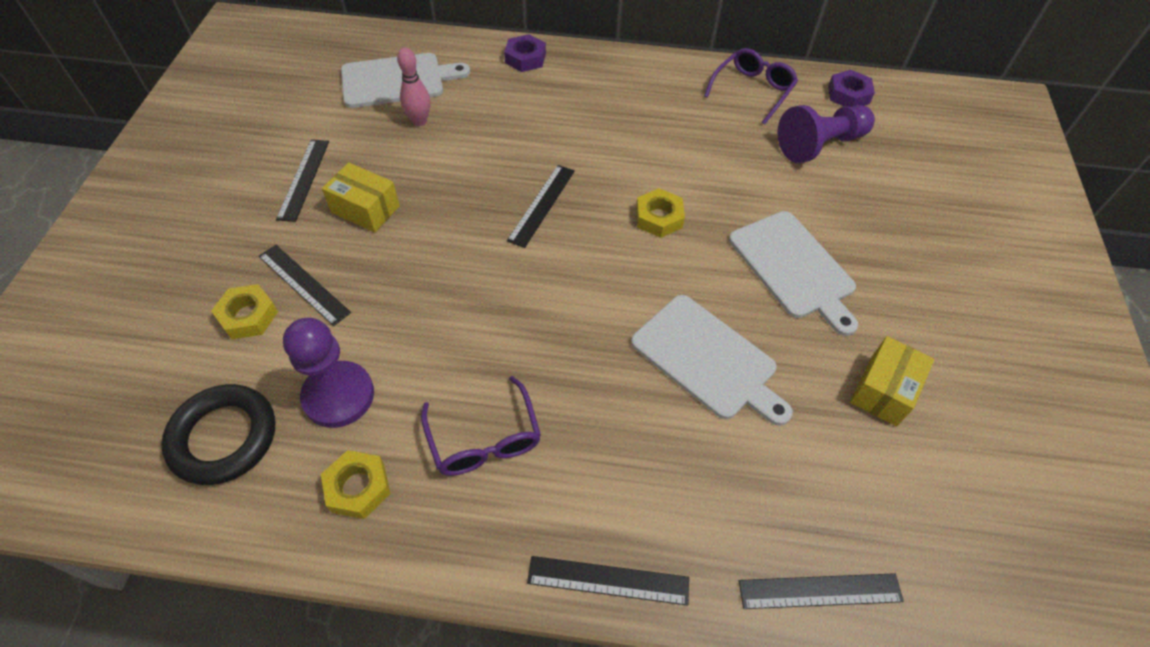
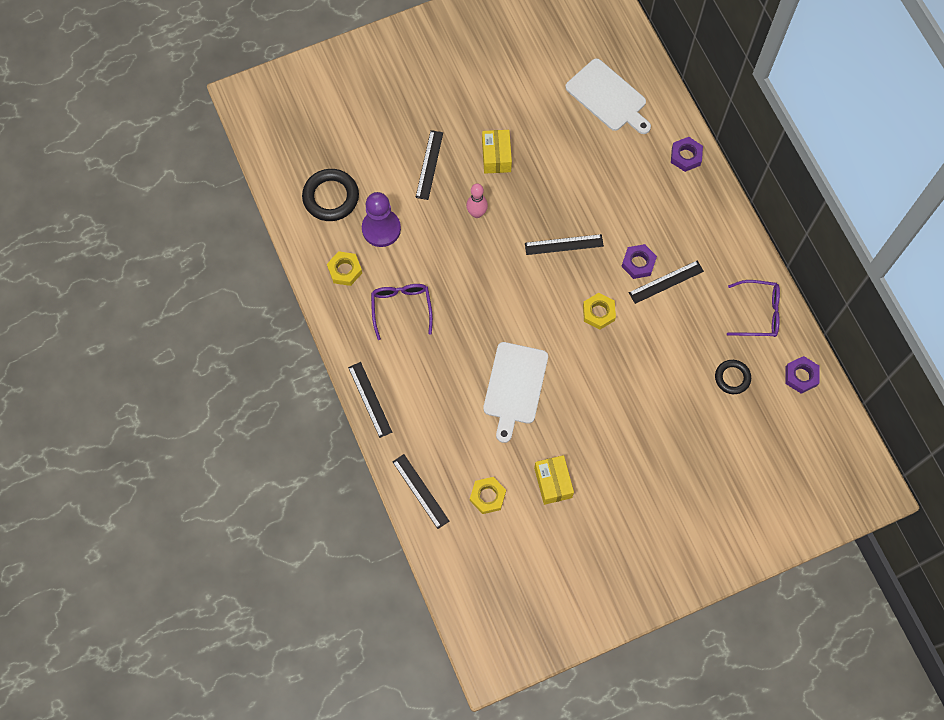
camera: 60 degrees right, 15 degrees up
yellow nut [211,284,278,339] -> yellow nut moved to [470,477,506,514]
black ruler [276,139,329,222] -> black ruler moved to [629,260,704,304]
pink bowling pin [397,48,430,126] -> pink bowling pin moved to [466,184,488,218]
purple glasses [421,376,541,476] -> purple glasses turned 135 degrees clockwise [371,284,433,340]
white cutting board [729,211,858,336] -> none
purple pawn [778,105,875,163] -> black ring [715,360,751,394]
yellow box [850,336,934,427] -> yellow box turned 75 degrees clockwise [534,455,574,505]
none -> purple nut [621,244,657,279]

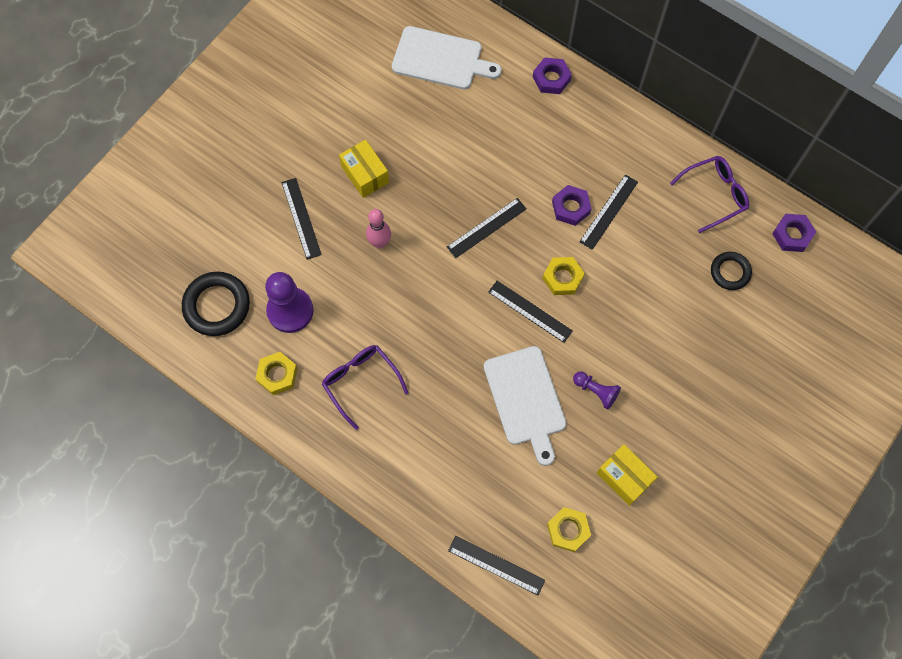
camera: 30 degrees left, 0 degrees up
black ruler [348,362,392,438] -> black ruler moved to [488,281,573,343]
none -> purple pawn [573,371,621,410]

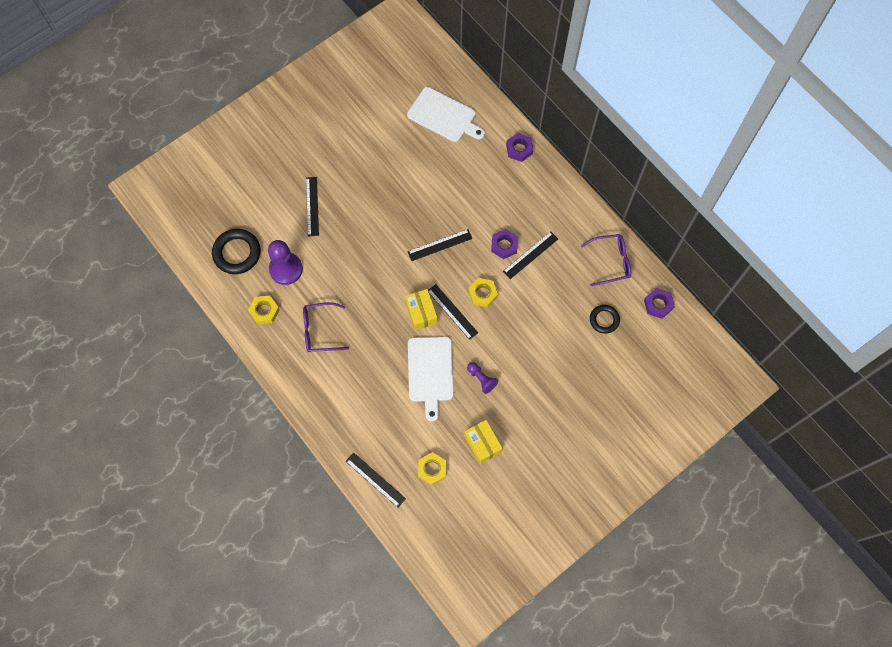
camera: 15 degrees right, 0 degrees up
purple glasses [322,345,408,430] -> purple glasses turned 75 degrees counterclockwise [303,302,349,352]
yellow box [339,140,389,198] -> yellow box moved to [405,289,438,331]
pink bowling pin [366,209,391,248] -> none

